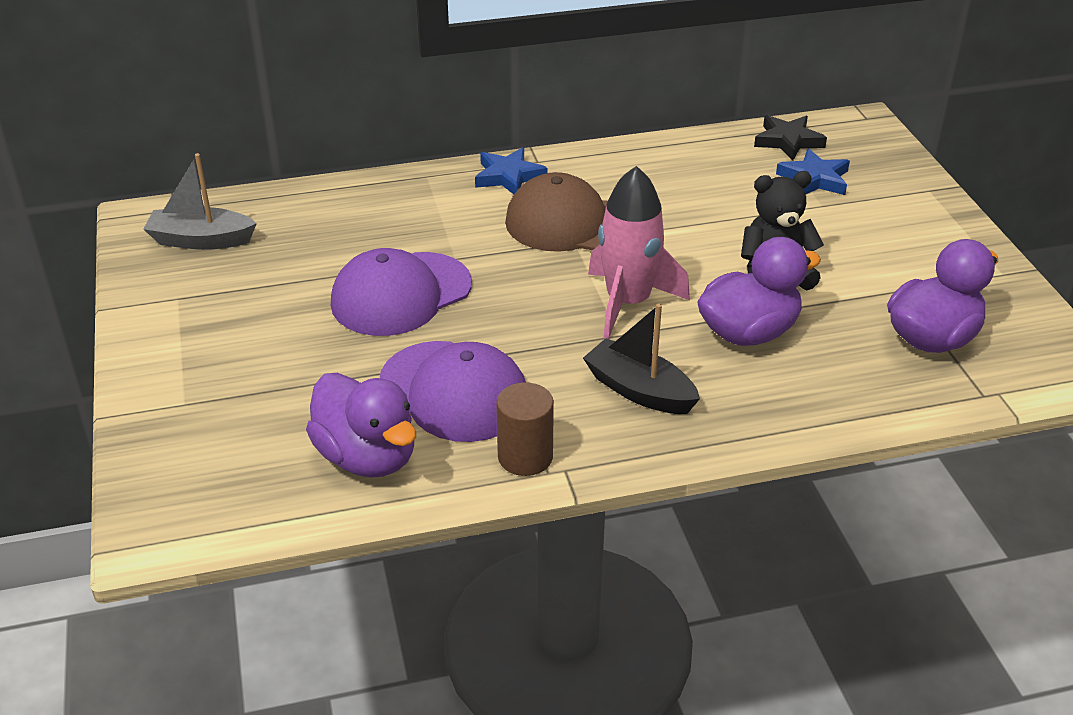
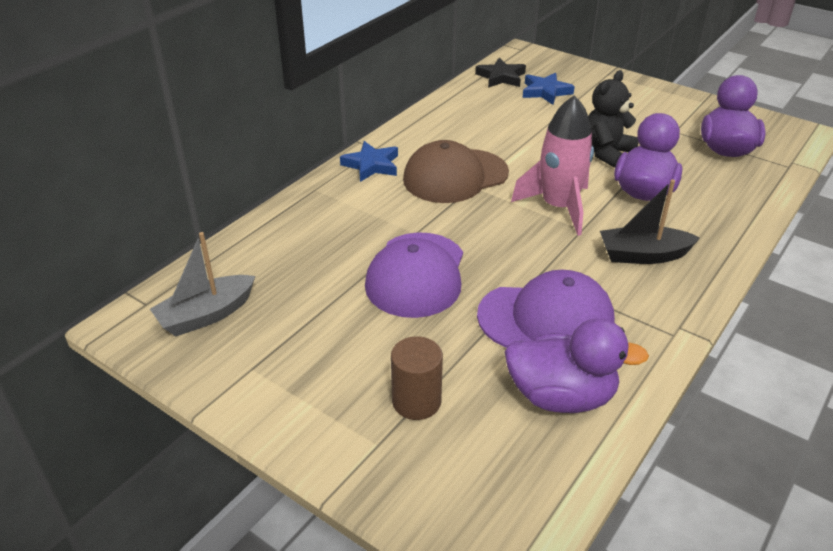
camera: 40 degrees left, 0 degrees up
brown cylinder [496,382,554,476] -> brown cylinder moved to [391,336,443,420]

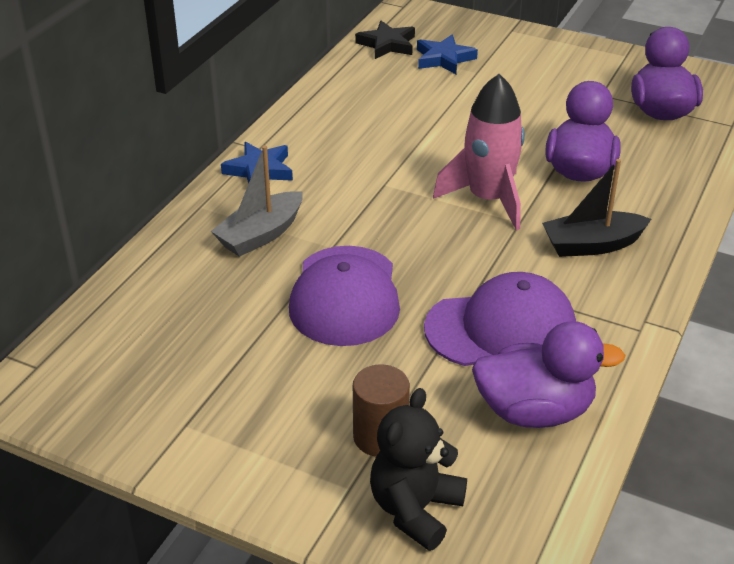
camera: 10 degrees left, 0 degrees up
grey boat [150,232,255,337] -> grey boat moved to [211,146,303,257]
brown cap [403,140,509,203] -> none
black teddy bear [588,70,639,168] -> black teddy bear moved to [370,388,467,551]

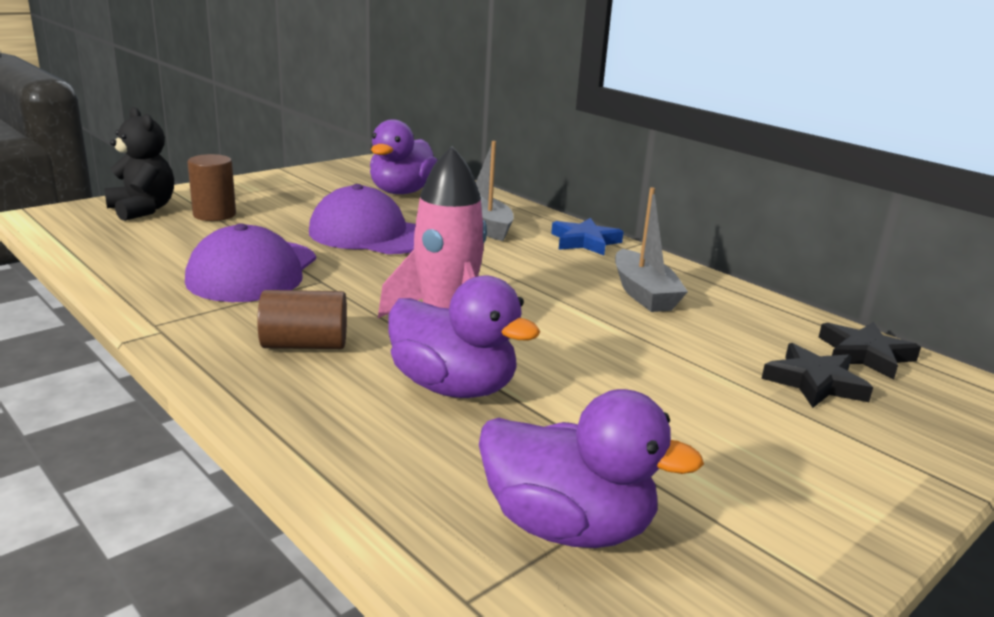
camera: 110 degrees right, 15 degrees down
blue star [417,35,478,74] -> black star [761,343,873,408]
purple duck [472,321,625,428] -> purple duck moved to [370,119,438,194]
black boat [542,159,651,257] -> brown cylinder [257,290,347,349]
none -> grey boat [615,187,688,312]

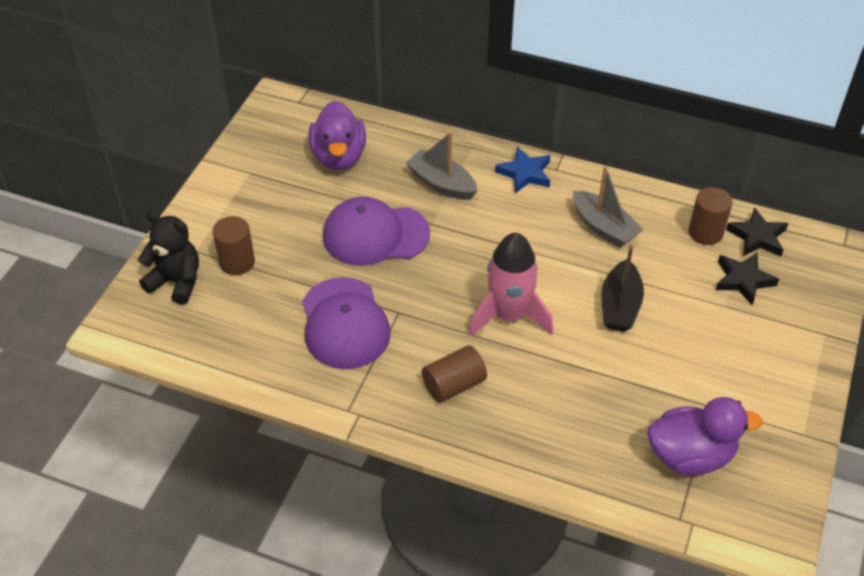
camera: 25 degrees left, 25 degrees up
purple duck [388,275,540,398] -> none
none -> black boat [601,243,644,332]
none -> brown cylinder [689,187,733,245]

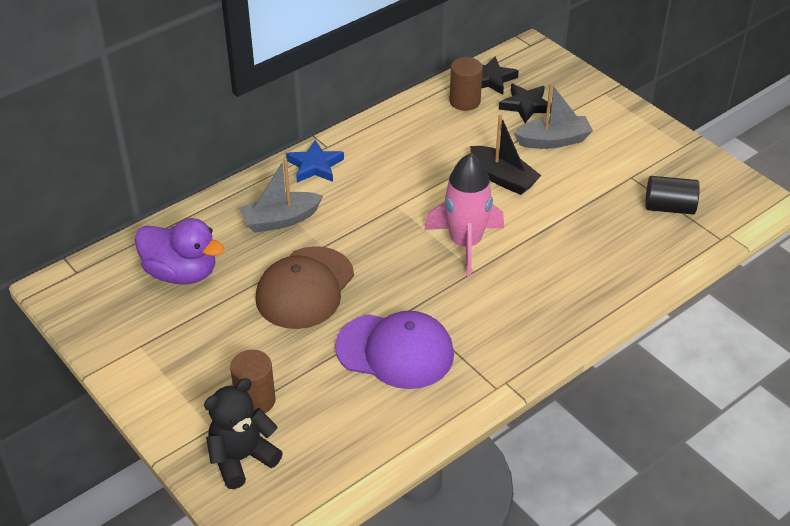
camera: 60 degrees left, 5 degrees down
purple cap [323,197,430,266] -> brown cap [255,246,354,329]
brown cylinder [422,345,487,402] -> none
grey boat [573,166,643,248] -> grey boat moved to [514,83,593,149]
purple duck [648,397,763,476] -> black cylinder [646,176,700,215]

